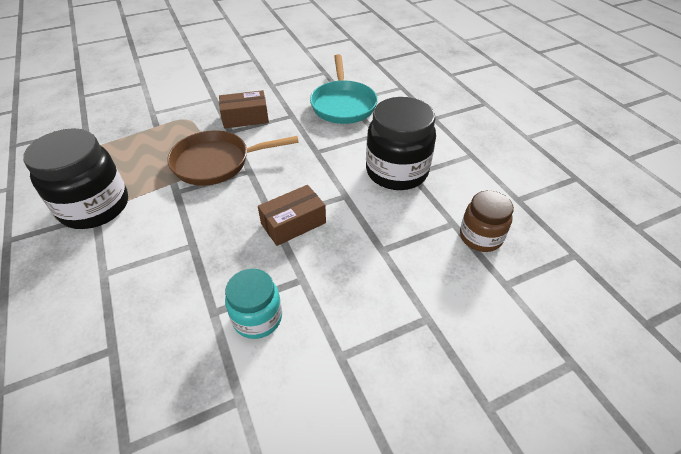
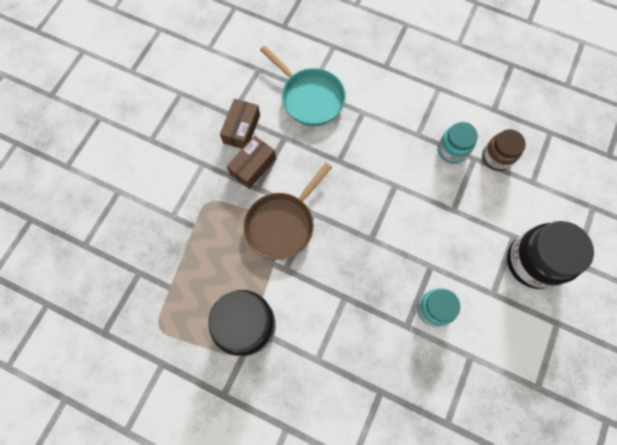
camera: 40 degrees left, 25 degrees up
brown box [258,185,326,246] -> brown box moved to [220,99,260,149]
black jar [366,97,436,190] -> black jar moved to [507,221,594,289]
none -> turquoise jar [438,122,478,164]

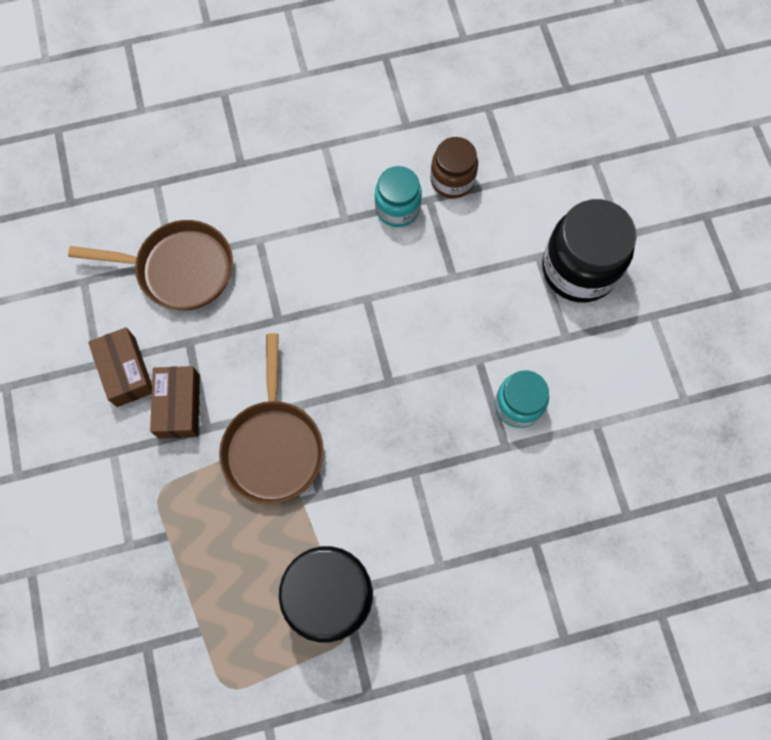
camera: 40 degrees left, 0 degrees up
turquoise pan [260,46,346,126] -> brown pan [68,220,233,310]

